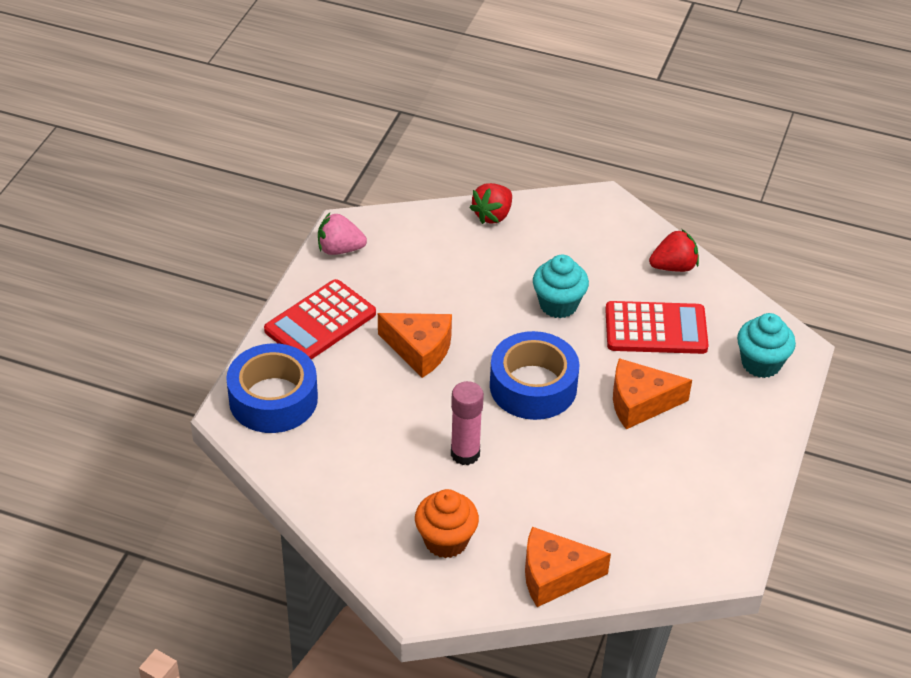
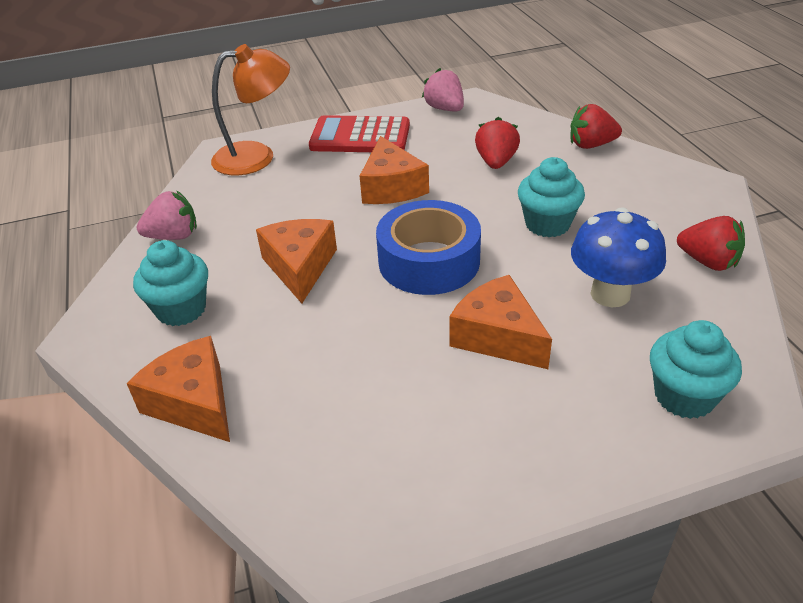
camera: 55 degrees right, 5 degrees down
blue tape [226,343,318,433] -> orange lamp [211,44,290,175]
orange cupcake [415,489,479,558] -> turquoise cupcake [133,240,208,326]
pink glue stick [451,381,484,465] -> orange cheese [256,219,337,303]
red calculator [605,301,709,354] -> blue mushroom [571,207,666,307]
none -> pink strawberry [137,190,197,240]
none -> red strawberry [475,117,520,169]

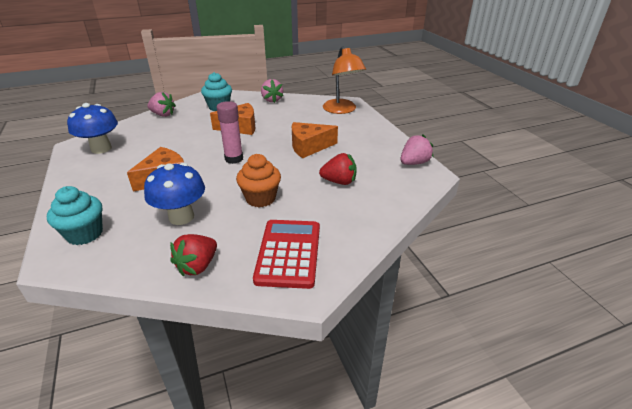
camera: 85 degrees right, 5 degrees down
orange cheese [127,336,230,442] -> pink strawberry [147,92,176,117]
red calculator [309,115,410,152] -> red calculator moved to [253,220,320,289]
blue tape [376,200,481,295] -> pink glue stick [217,101,243,164]
turquoise cupcake [518,157,585,237] -> orange cupcake [236,154,281,207]
red strawberry [570,104,622,149] -> none
none -> blue mushroom [67,103,118,154]

